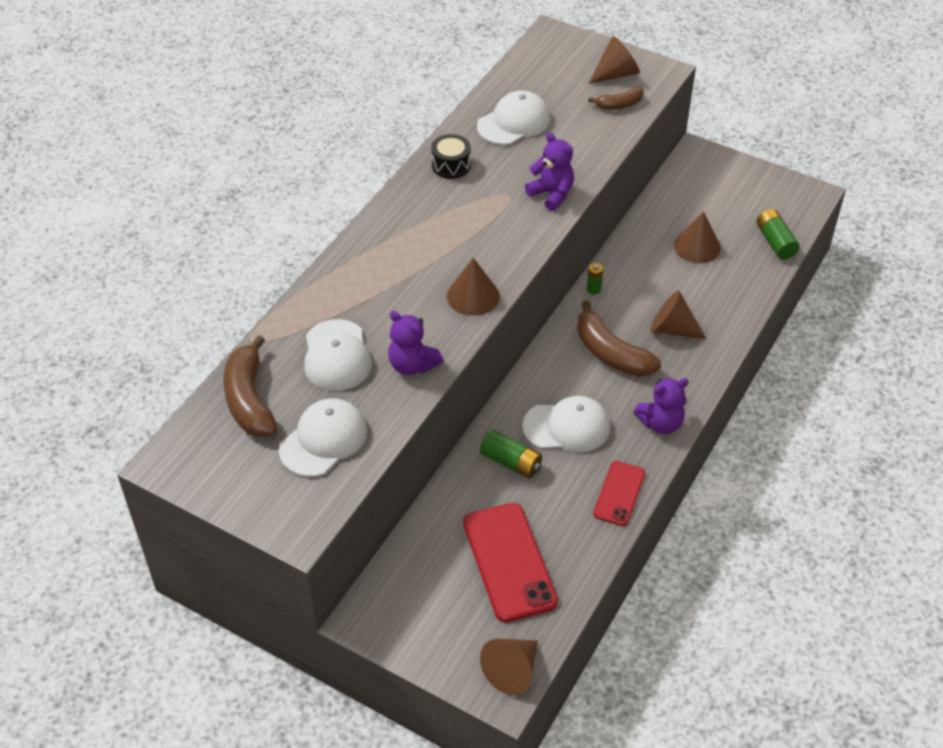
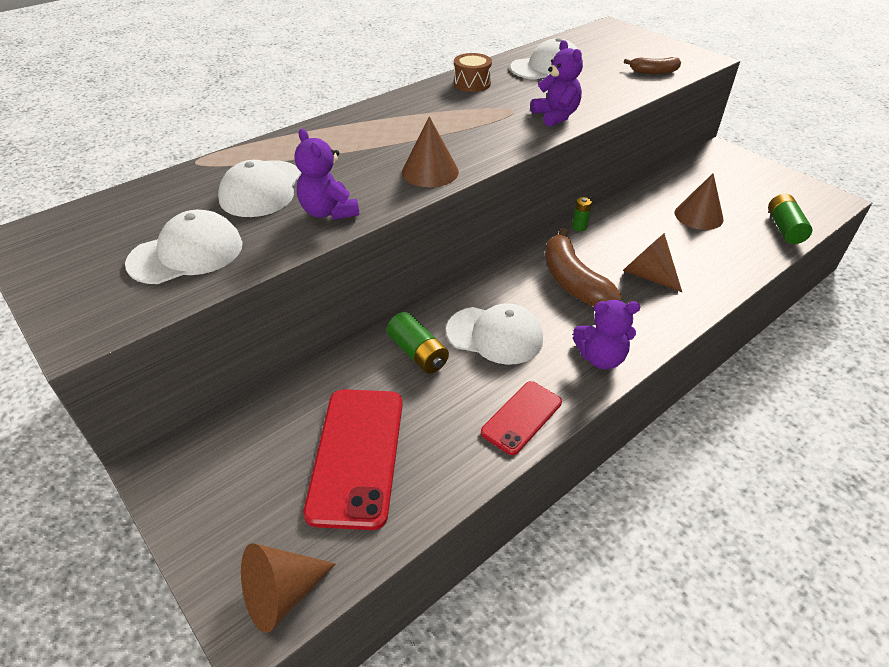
camera: 20 degrees right, 5 degrees down
brown banana [223,335,277,437] -> none
black drum [431,134,471,179] -> brown drum [454,53,492,92]
brown cone [589,36,640,84] -> none

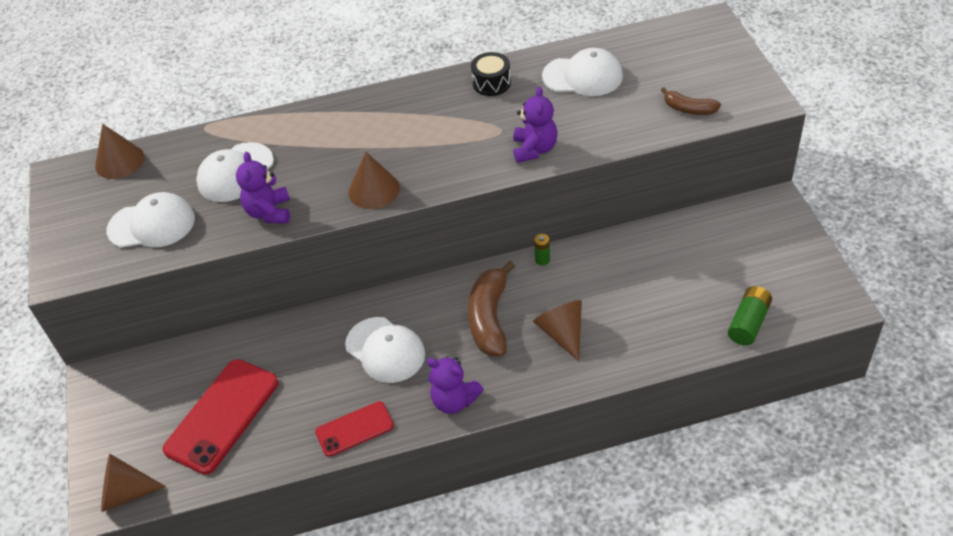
camera: 30 degrees right, 5 degrees up
green battery [387,312,449,374] -> none
brown drum [454,53,492,92] -> black drum [471,52,511,96]
brown cone [675,173,724,230] -> brown cone moved to [95,124,144,179]

